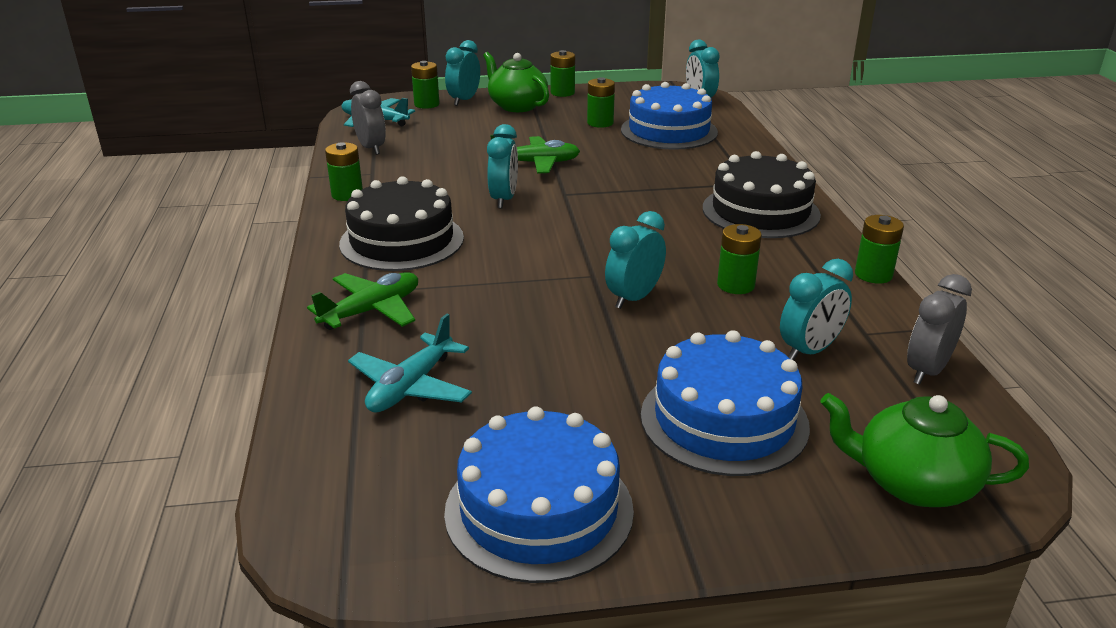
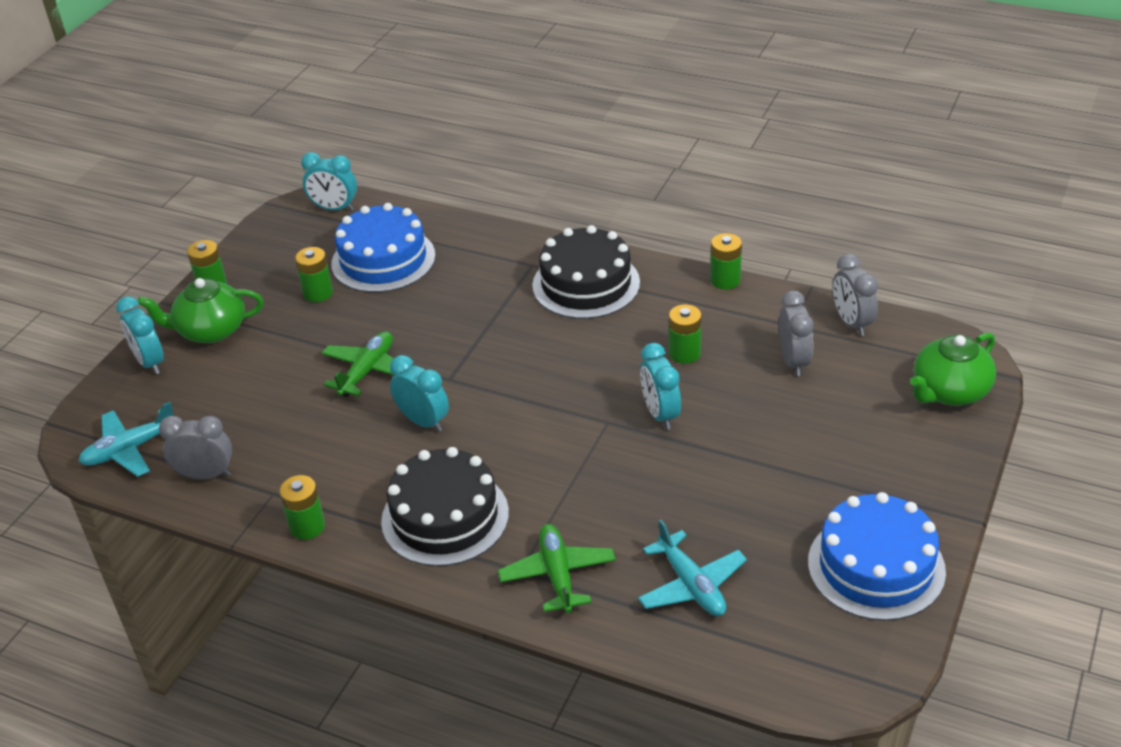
camera: 55 degrees left, 10 degrees up
green battery [411,61,440,109] -> none
blue cake [641,330,810,476] -> none
turquoise clock [780,259,853,360] -> grey clock [779,291,814,376]

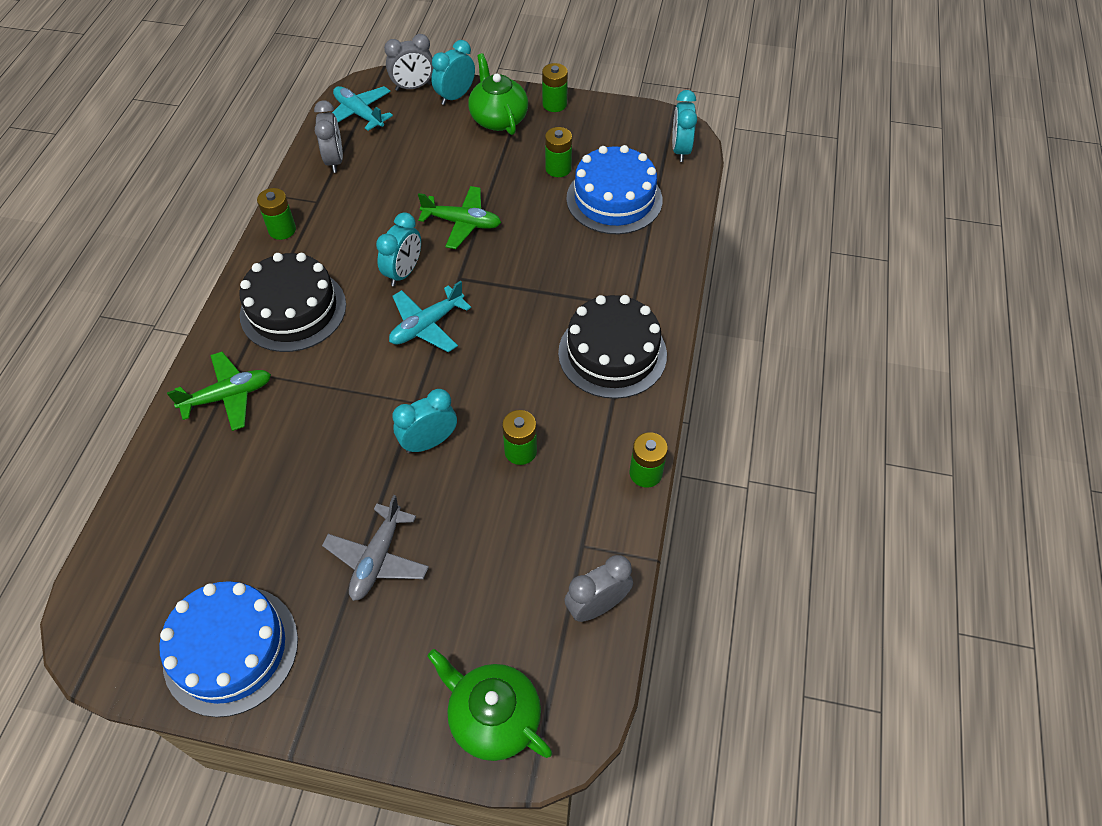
camera: 75 degrees right, 15 degrees up
turquoise plane [638,520,747,616] -> turquoise plane moved to [389,281,471,353]
grey clock [779,291,814,376] -> grey clock moved to [384,34,433,91]
none -> grey plane [322,495,429,601]

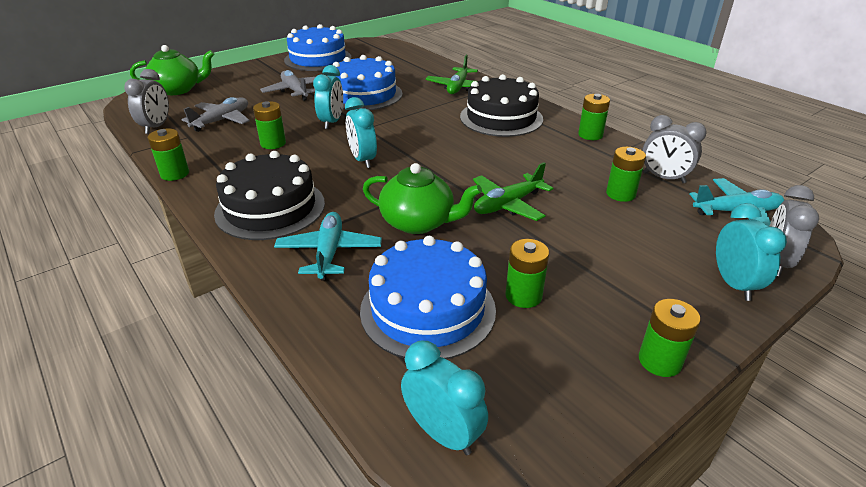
camera: 130 degrees right, 20 degrees down
turquoise clock [376,212,421,286] -> turquoise clock moved to [345,97,377,168]
turquoise plane [389,281,471,353] -> turquoise plane moved to [274,212,382,280]
green teapot [468,53,528,135] -> green teapot moved to [363,163,482,234]
none -> grey plane [182,97,250,132]
none -> blue cake [333,55,403,110]
none -> green battery [606,147,646,202]

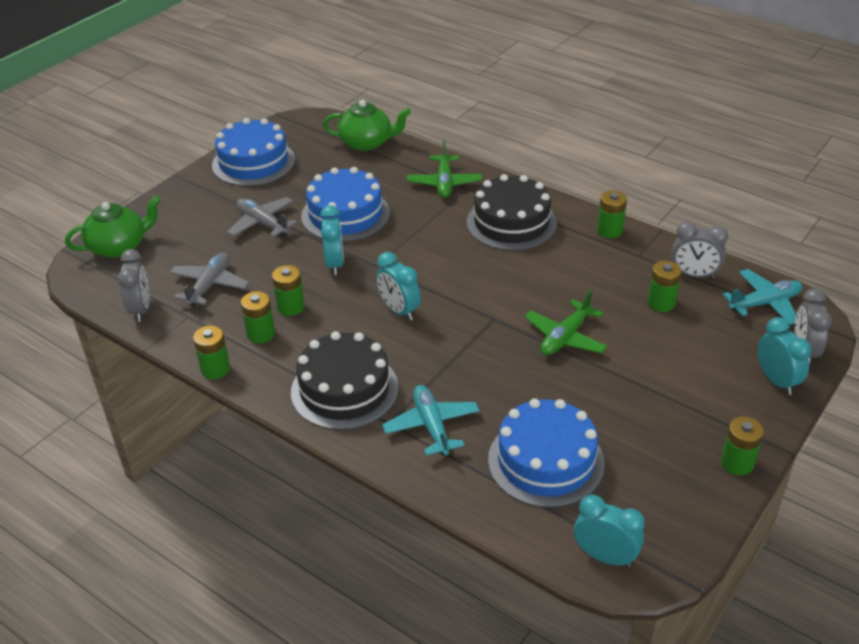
camera: 15 degrees left, 5 degrees up
green teapot [363,163,482,234] -> green teapot moved to [323,100,411,151]
green battery [505,239,549,308] -> green battery moved to [241,291,275,343]

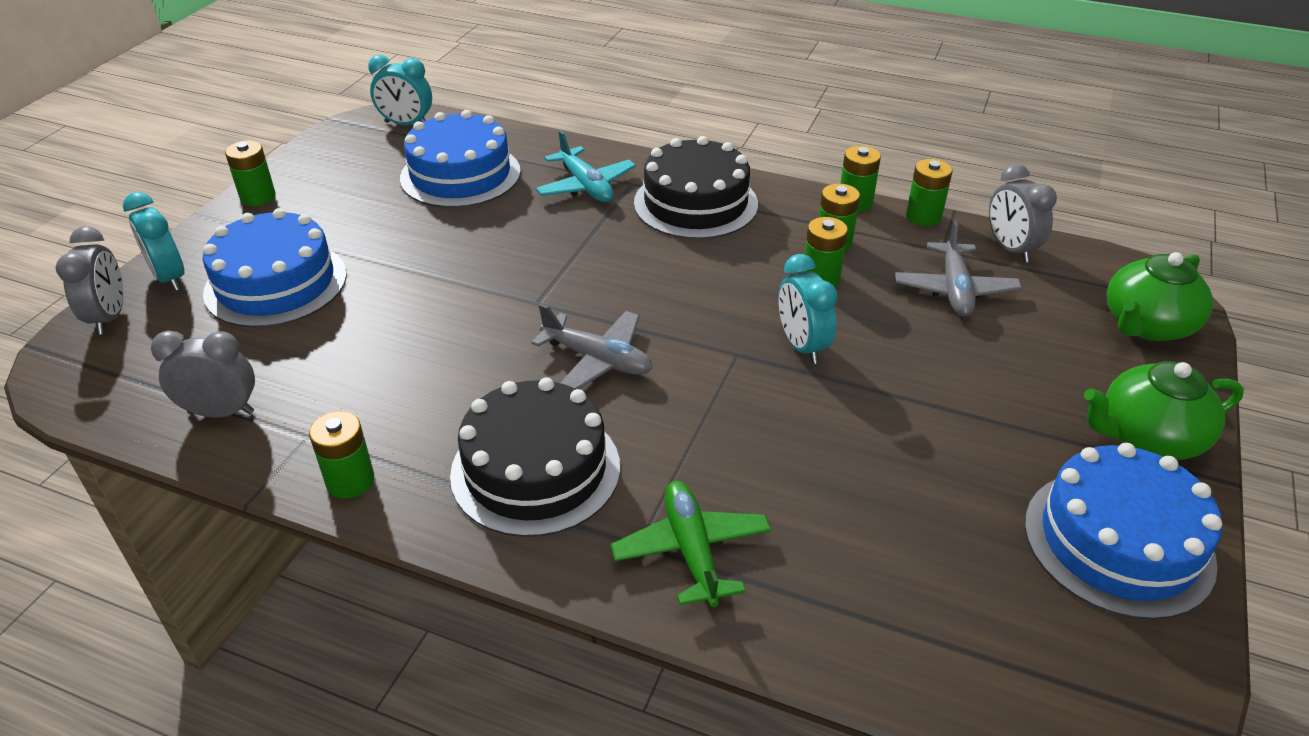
camera: 165 degrees right, 0 degrees up
grey plane [227,197,297,237] -> grey plane moved to [531,304,653,389]
blue cake [301,167,390,242] -> blue cake moved to [202,208,347,328]
green teapot [323,100,411,151] -> green teapot moved to [1084,361,1244,460]
turquoise clock [376,252,421,321] -> none
green plane [524,290,607,355] -> none
green battery [648,261,682,312] -> green battery moved to [906,159,953,226]
turquoise plane [723,269,802,325] -> none

